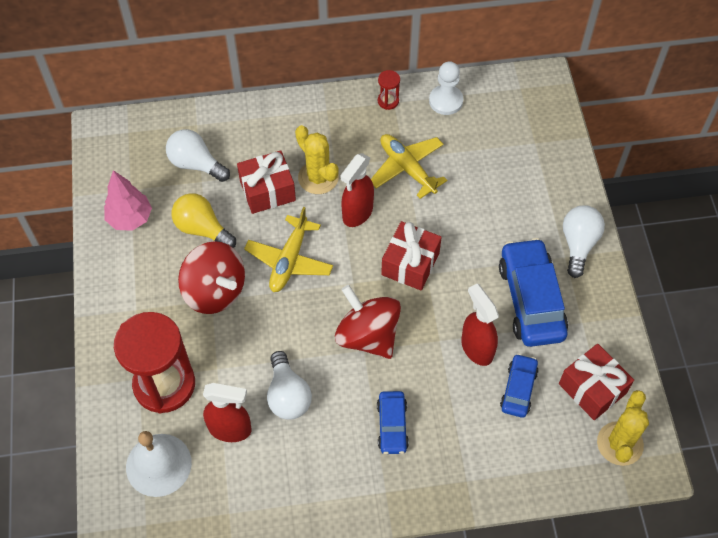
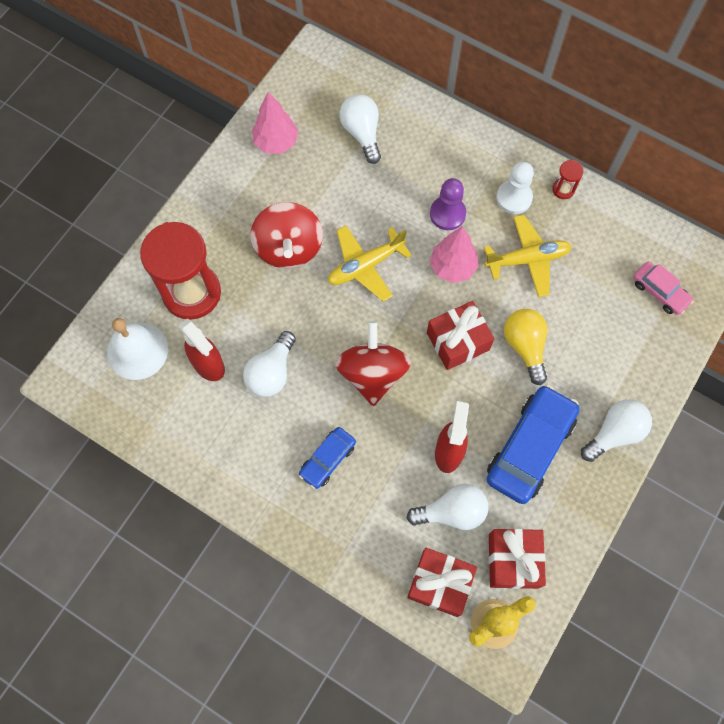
camera: 40 degrees right, 10 degrees up
yellow light bulb [172,193,236,248] -> yellow light bulb moved to [504,309,548,385]
red gift [237,151,296,214] -> red gift moved to [407,548,477,617]
yellow cactus [295,125,339,194] -> purple pawn [430,178,466,230]
red spray bottle [340,153,374,227] -> pink tree [430,226,479,283]
yellow plane [371,134,447,199] -> yellow plane turned 75 degrees clockwise [484,215,572,297]
white pawn [429,61,463,115] -> white pawn moved to [496,162,534,214]
blue car [500,354,539,418] -> white light bulb [407,484,489,530]
none -> pink car [633,262,694,315]

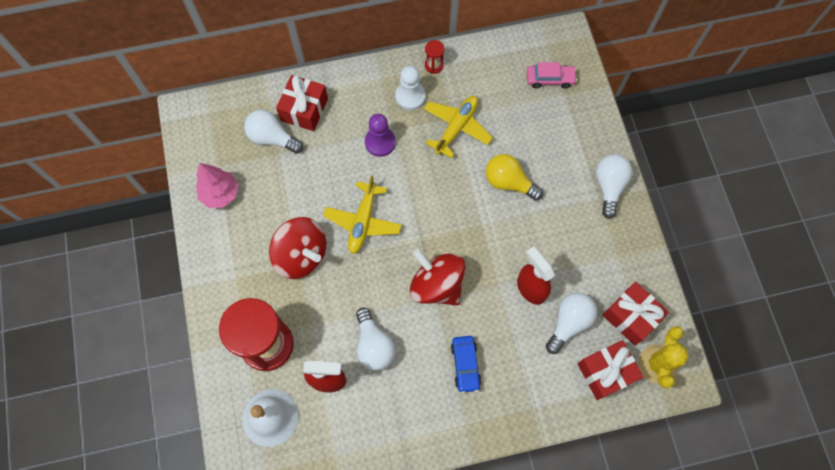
camera: 45 degrees left, 0 degrees up
red gift [427,301,494,370] -> red gift moved to [276,75,328,131]
pink tree [430,226,479,283] -> none
blue car [487,385,579,504] -> none

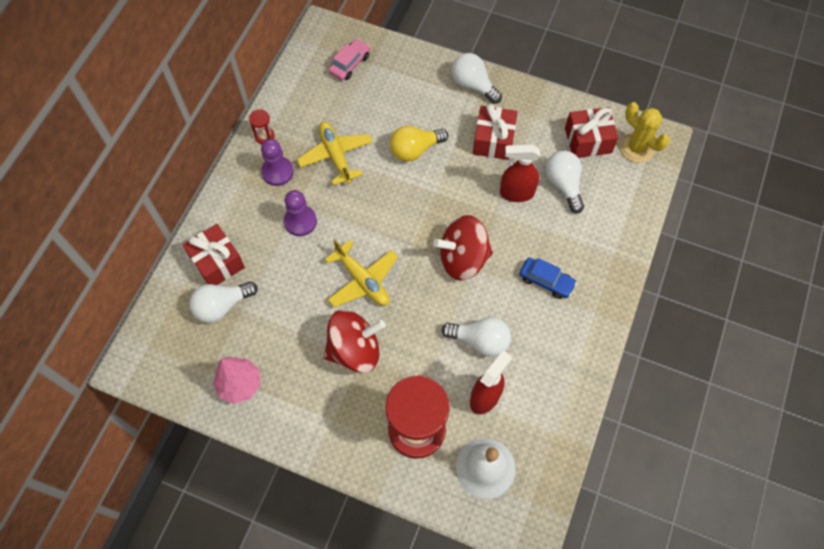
camera: 55 degrees left, 5 degrees down
white pawn [395,66,425,110] -> purple pawn [261,139,294,186]
red gift [578,340,644,400] -> red gift moved to [473,104,517,160]

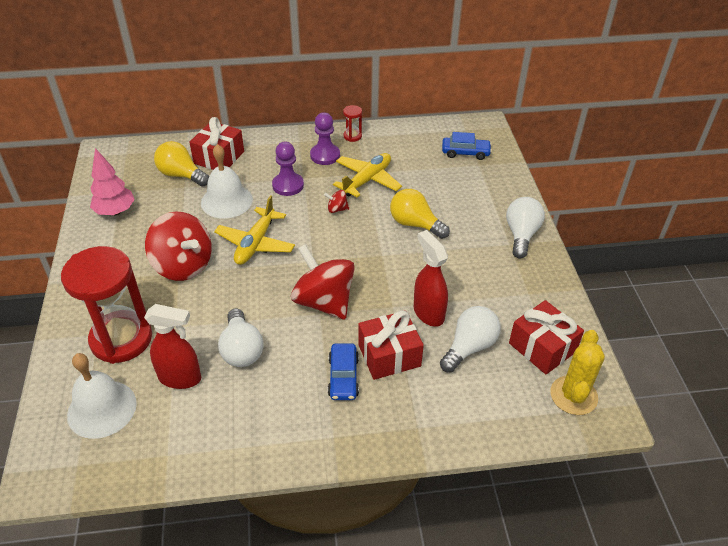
camera: 60 degrees right, 20 degrees down
white light bulb [189,281,257,323] -> yellow light bulb [154,141,209,187]
pink car [328,39,370,80] -> blue car [442,132,492,160]
red gift [473,104,517,160] -> red gift moved to [358,311,424,380]
none -> white bell [201,144,253,218]
none -> red spinning top [324,190,349,213]

